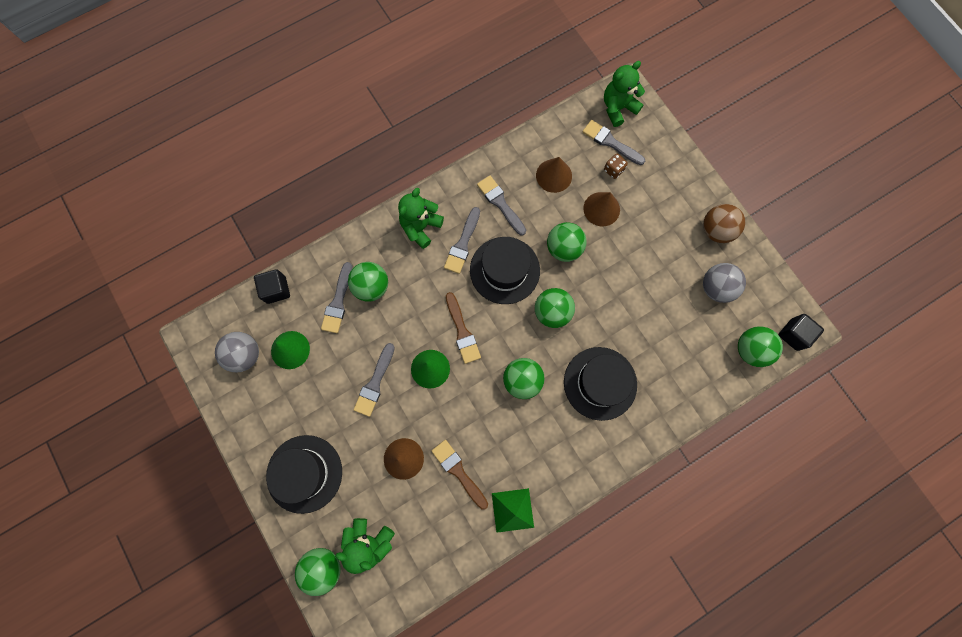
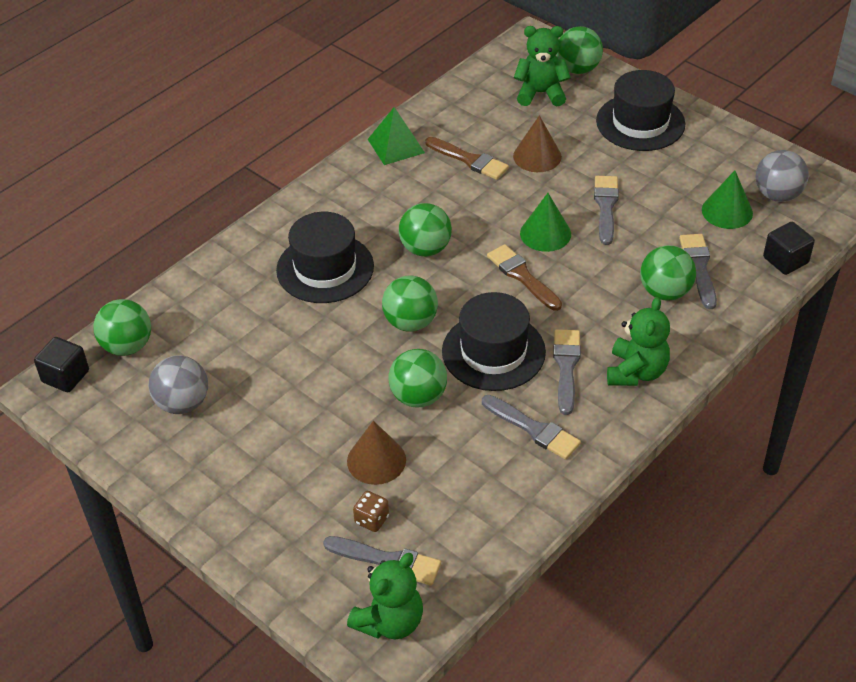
camera: 165 degrees right, 30 degrees down
brown cone [536,157,572,193] -> none
brown ball [703,204,745,243] -> none

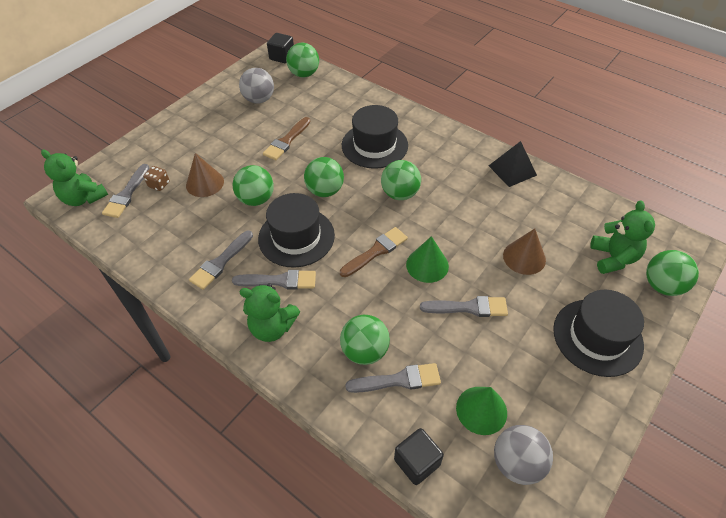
camera: 85 degrees right, 5 degrees up
green pyramid [368,107,425,165] -> black pyramid [489,141,537,187]
brown brush [425,137,509,180] -> brown brush moved to [263,117,311,160]

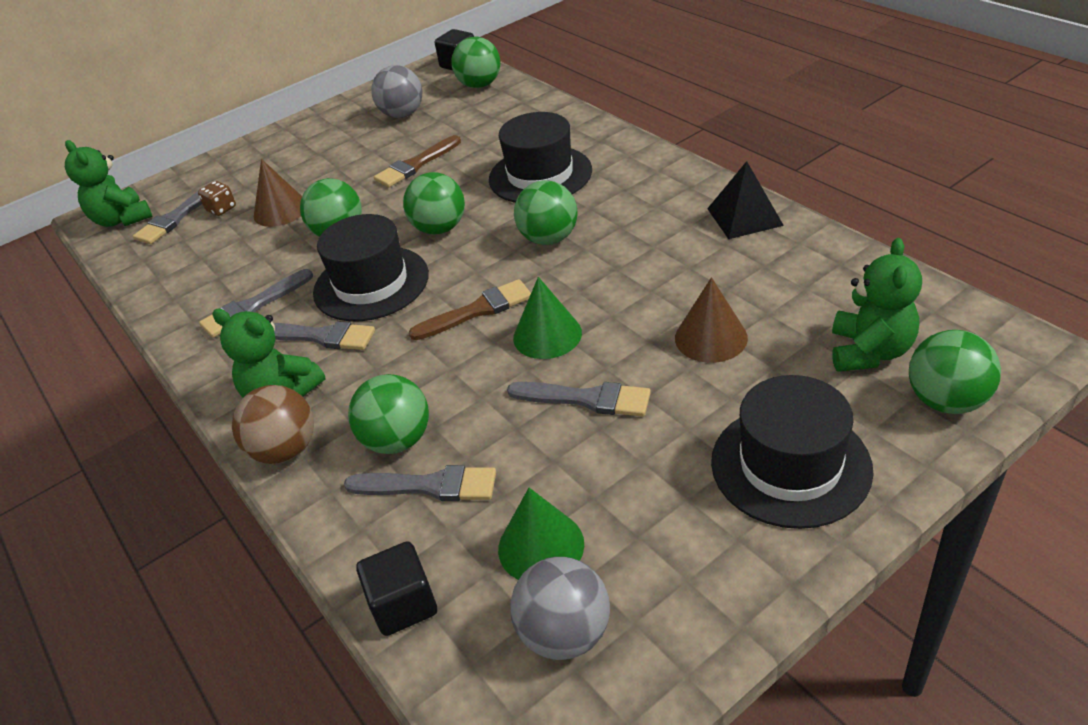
camera: 20 degrees right, 10 degrees down
none -> brown ball [232,385,314,464]

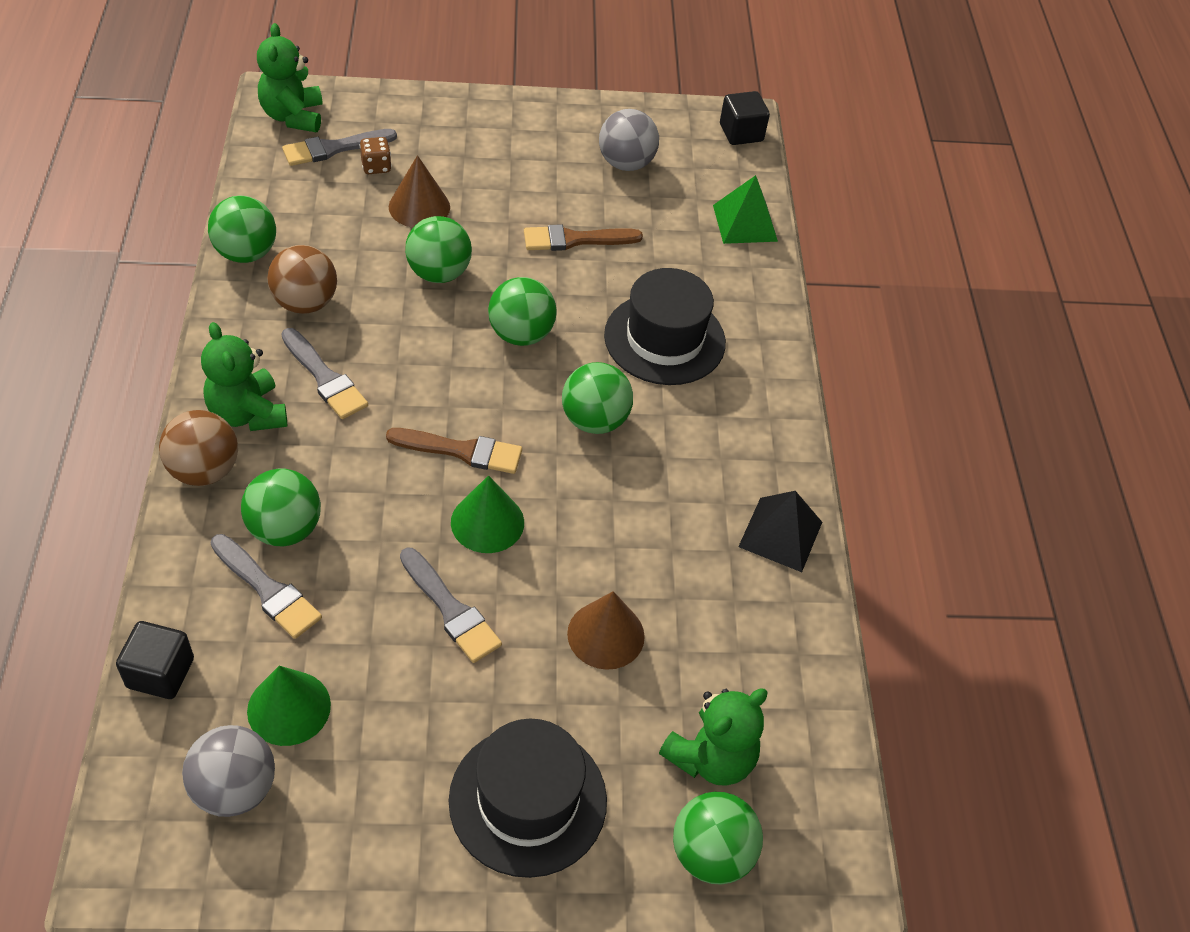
camera: 25 degrees right, 10 degrees up
grey brush [199,269,313,338] -> brown ball [267,245,337,314]
black hat [313,214,429,321] -> none
green ball [451,37,501,88] -> green ball moved to [208,196,276,263]
none -> green pyramid [713,175,778,244]

